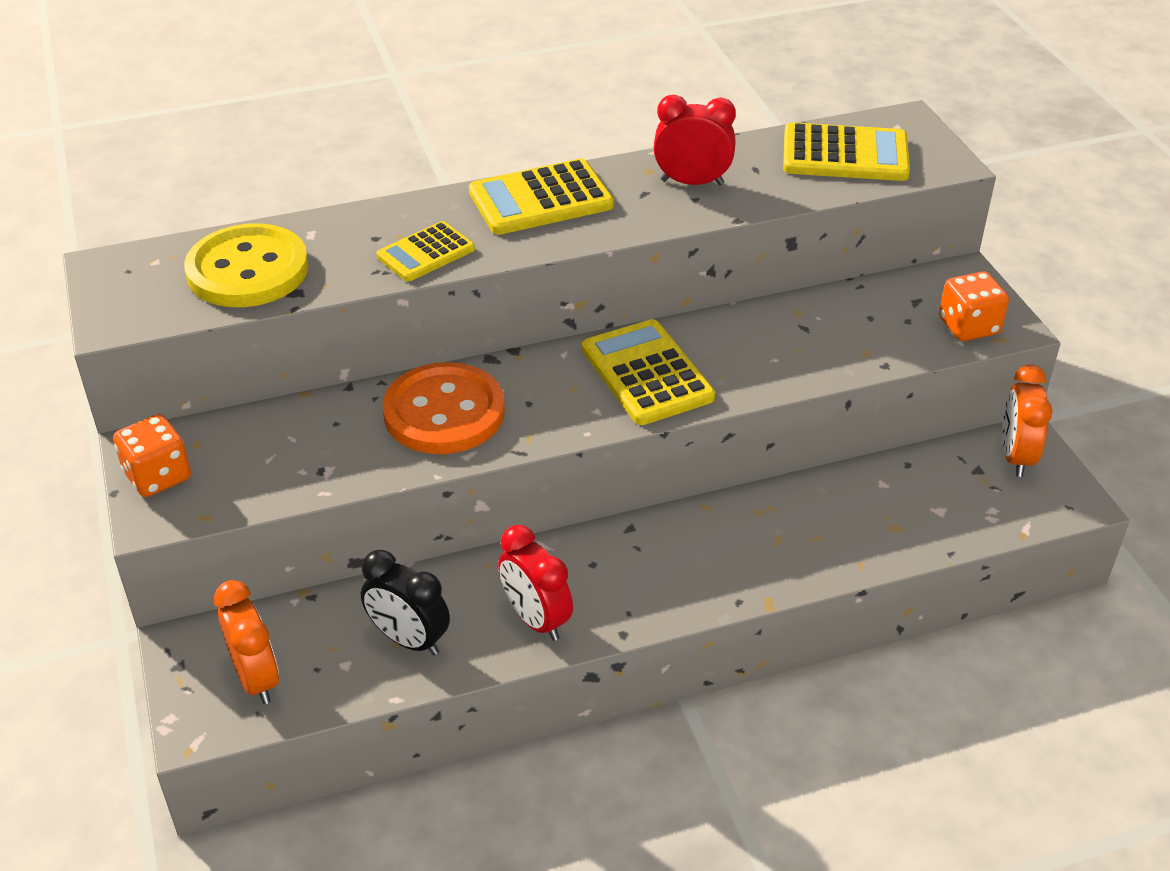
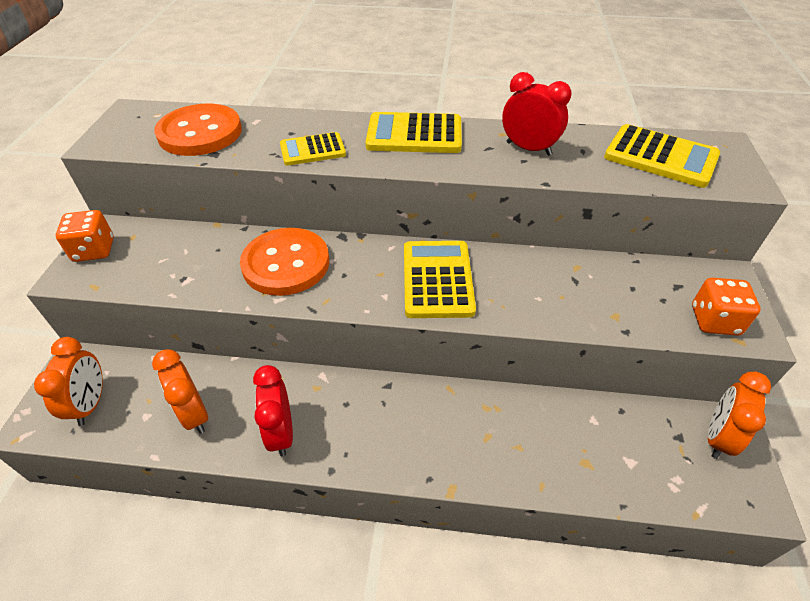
camera: 25 degrees right, 5 degrees up
yellow button [184,223,309,307] -> orange button [154,104,242,156]
black clock [361,550,450,655] -> orange clock [152,349,208,434]

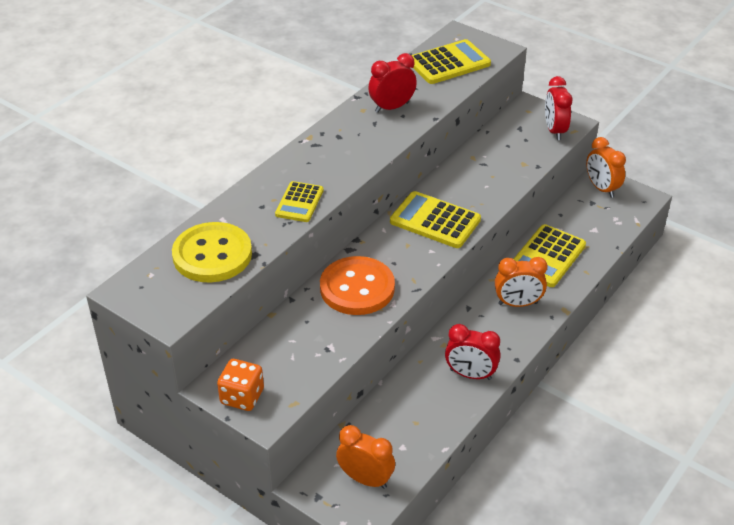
camera: 60 degrees left, 5 degrees down
orange clock [152,349,208,434] -> orange clock moved to [495,257,547,307]
orange button [154,104,242,156] -> yellow button [172,222,252,282]
yellow calculator [366,112,462,153] -> yellow calculator moved to [514,224,586,287]
orange dice [692,278,761,336] -> red clock [545,76,573,140]

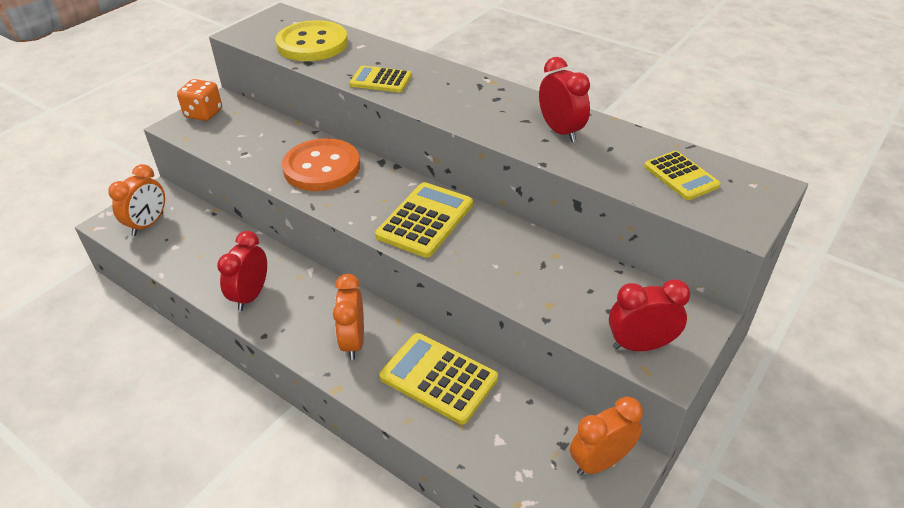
camera: 90 degrees right, 0 degrees up
yellow calculator [411,39,491,84] -> yellow calculator [644,151,721,200], size x0.63

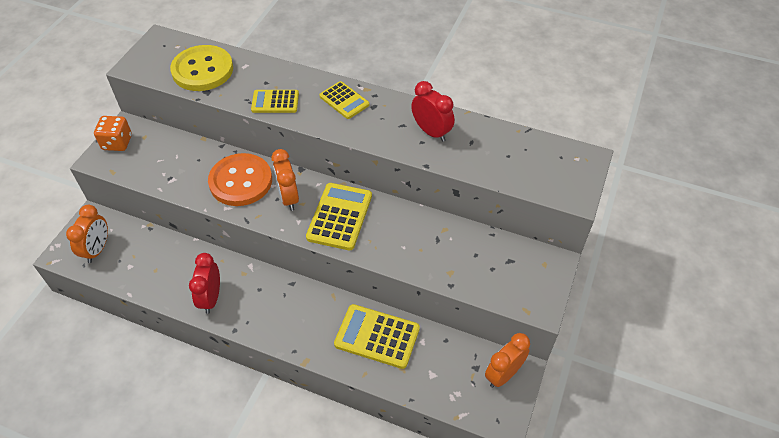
camera: 15 degrees left, 10 degrees up
orange clock [333,274,364,360] -> orange clock moved to [271,149,299,211]
red clock [609,279,690,351] -> none
yellow calculator [644,151,721,200] -> yellow calculator moved to [319,81,369,119]

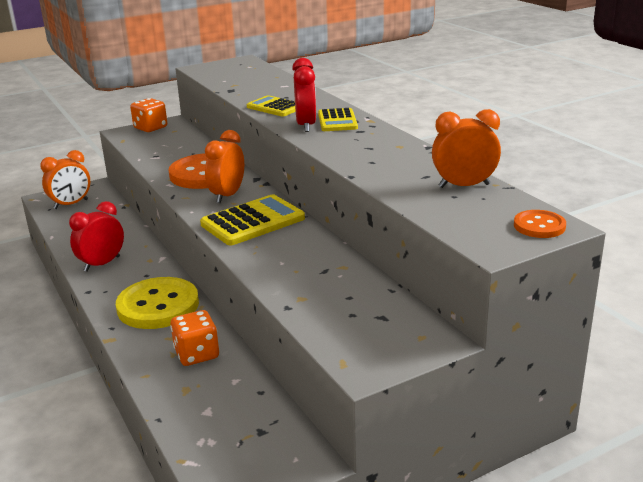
camera: 40 degrees right, 25 degrees down
yellow button [170,45,233,91] -> yellow button moved to [116,277,199,329]
yellow calculator [334,304,420,369] -> orange dice [170,310,219,366]
red clock [411,81,455,142] -> red clock moved to [292,58,317,132]
orange clock [485,333,530,388] -> orange clock moved to [432,109,501,188]
none -> orange button [514,210,566,238]

